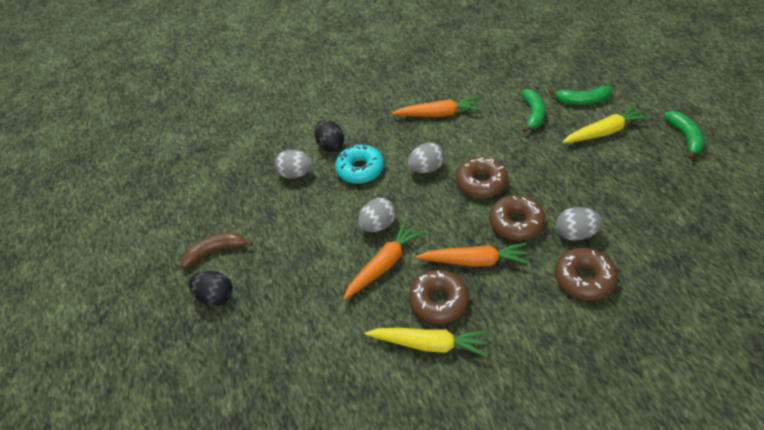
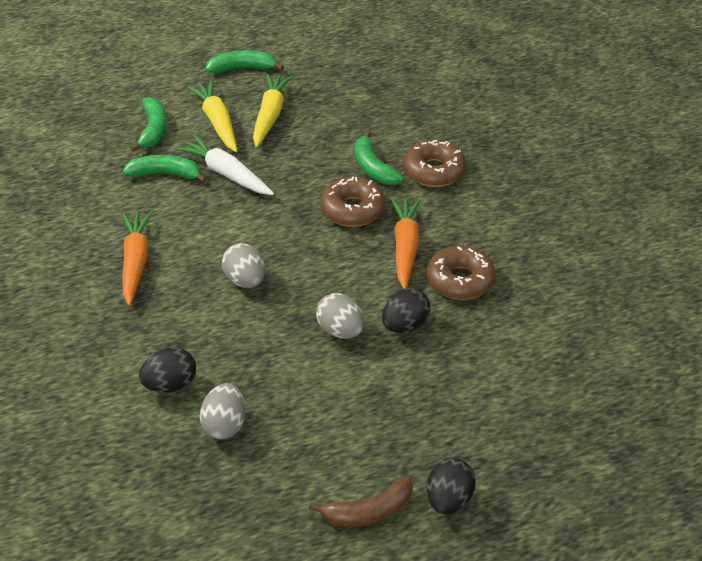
camera: 95 degrees left, 5 degrees down
brown banana [181,232,253,268] -> brown banana turned 90 degrees counterclockwise [309,476,413,527]
turquoise donut [335,144,384,184] -> none
orange carrot [343,221,425,300] -> black egg [382,288,431,333]
yellow carrot [365,328,488,357] -> yellow carrot moved to [253,73,293,147]
brown donut [456,157,508,198] -> none
grey egg [556,207,603,241] -> green banana [355,130,403,185]
none -> white carrot [176,135,274,195]

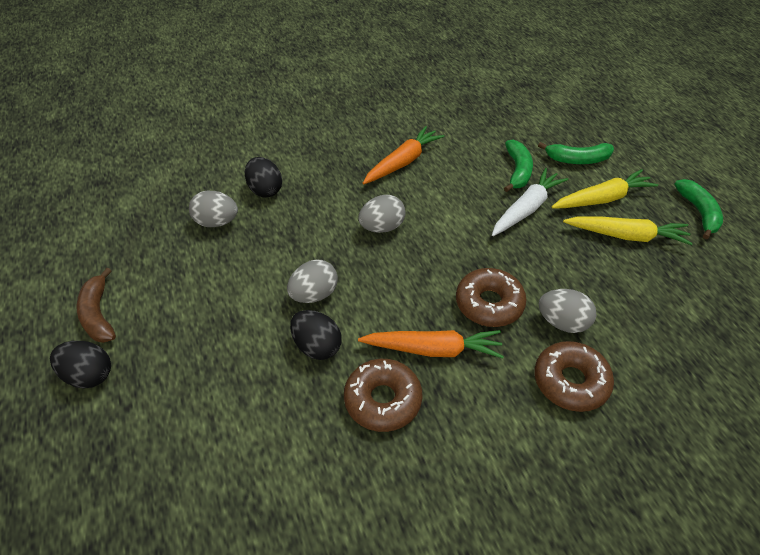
camera: 90 degrees right, 5 degrees up
orange carrot [122,212,152,306] -> orange carrot turned 45 degrees counterclockwise [363,126,445,184]
green banana [355,130,403,185] -> grey egg [538,289,596,333]

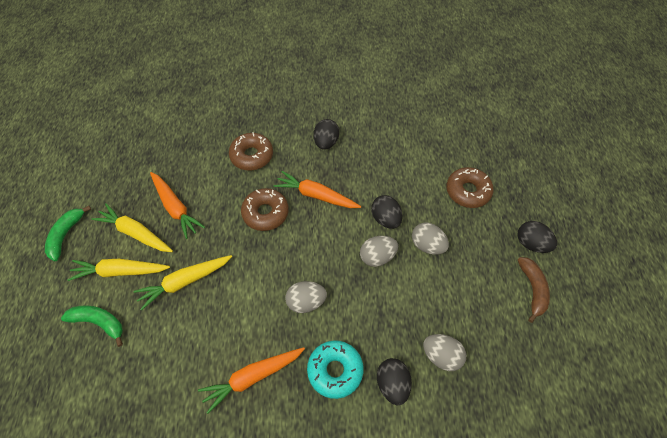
camera: 160 degrees left, 10 degrees up
brown donut [344,359,422,432] -> brown donut moved to [446,167,494,208]
white carrot [492,168,568,236] -> yellow carrot [133,255,232,311]
green banana [504,140,533,192] -> none
grey egg [538,289,596,333] -> grey egg moved to [412,223,449,255]
none -> orange carrot [150,172,205,239]
none -> turquoise donut [307,340,364,399]
none -> black egg [314,119,339,150]

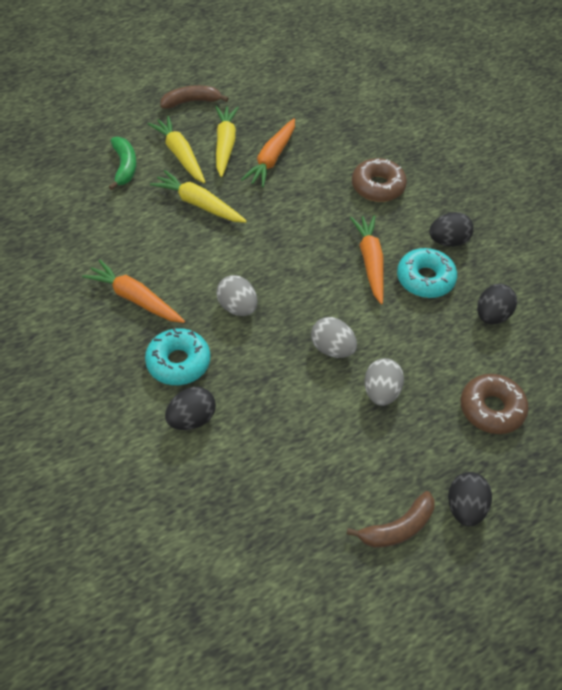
camera: 60 degrees right, 5 degrees down
green banana [45,206,91,261] -> brown banana [160,85,229,109]
brown donut [241,188,289,231] -> none
black egg [371,195,402,229] -> black egg moved to [477,284,517,325]
grey egg [423,334,466,371] -> none
none -> turquoise donut [397,248,457,298]

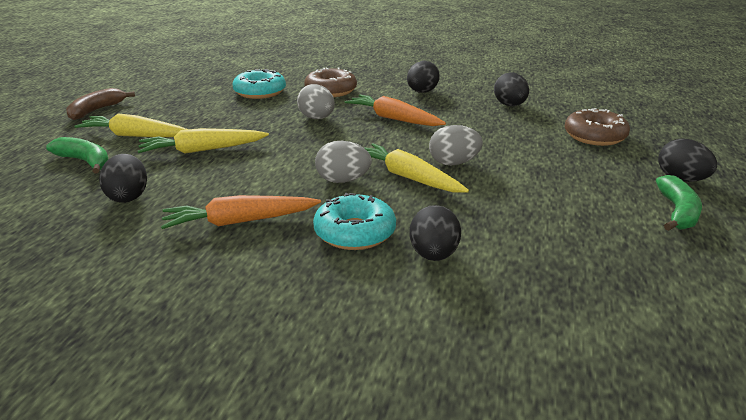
camera: 45 degrees left, 25 degrees down
yellow carrot [216,106,239,177] -> yellow carrot moved to [363,143,469,192]
orange carrot [241,118,295,187] -> none
brown banana [347,491,435,548] -> green banana [656,175,702,231]
grey egg [364,358,404,406] -> grey egg moved to [297,84,335,119]
turquoise donut [397,248,457,298] -> turquoise donut moved to [232,69,286,99]
none -> black egg [99,154,147,203]

